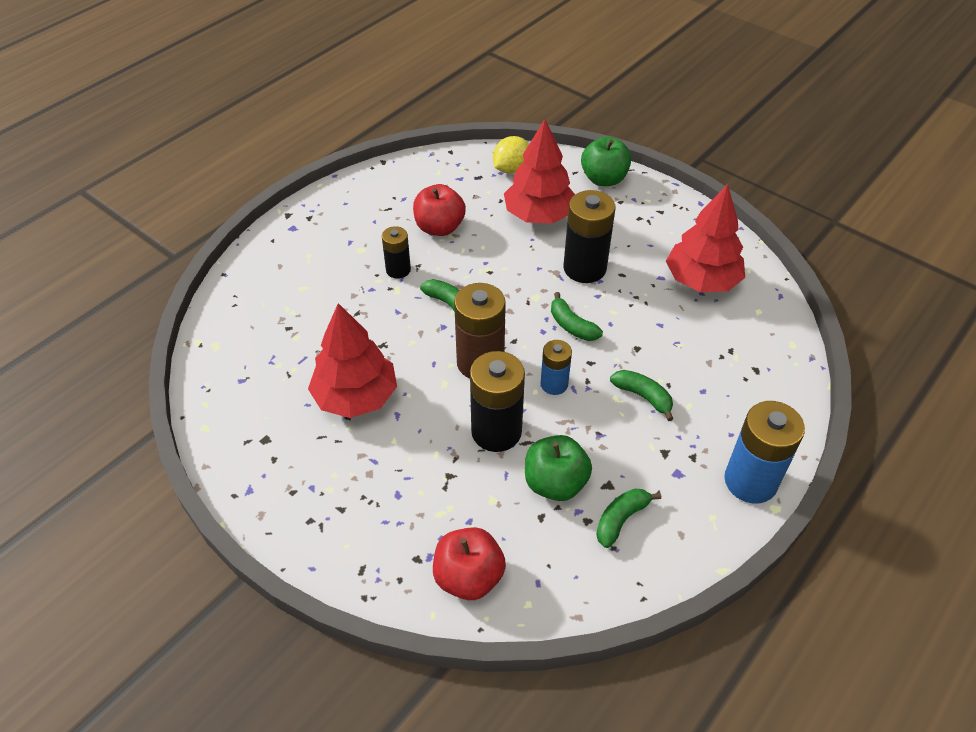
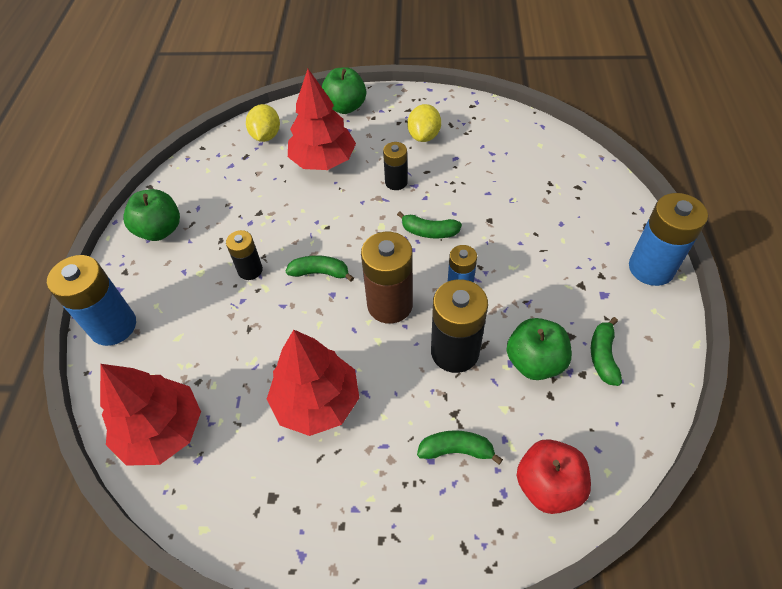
camera: 35 degrees left, 5 degrees up
red apple [413,184,466,236] -> none
black battery [563,190,615,283] -> black battery [383,142,408,190], size x0.57
green banana [610,370,674,421] -> green banana moved to [417,430,503,465]
red tree [666,184,745,292] -> red tree moved to [100,364,201,466]
none -> blue battery [47,255,136,346]
none -> green apple [123,189,180,241]
none -> yellow lemon [407,104,441,142]

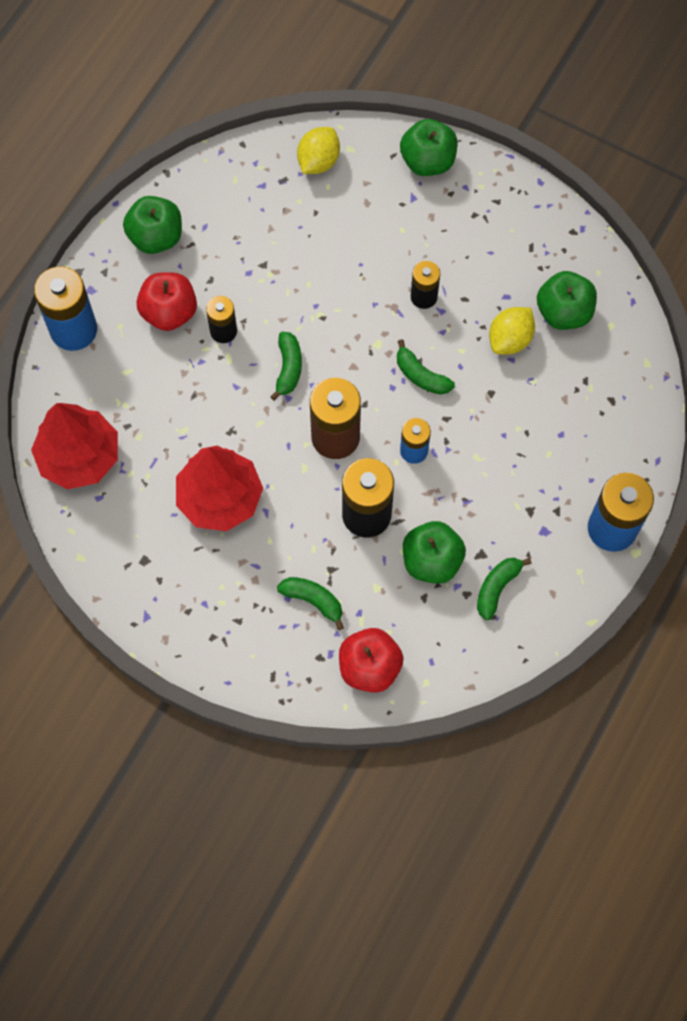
camera: 25 degrees right, 15 degrees up
green banana [286,255,354,282] -> green banana turned 60 degrees clockwise [270,332,302,401]
red tree [288,69,356,170] -> none
yellow lemon [407,104,441,142] -> yellow lemon moved to [489,307,535,355]
none -> red apple [137,272,197,331]
none -> green apple [537,271,597,330]

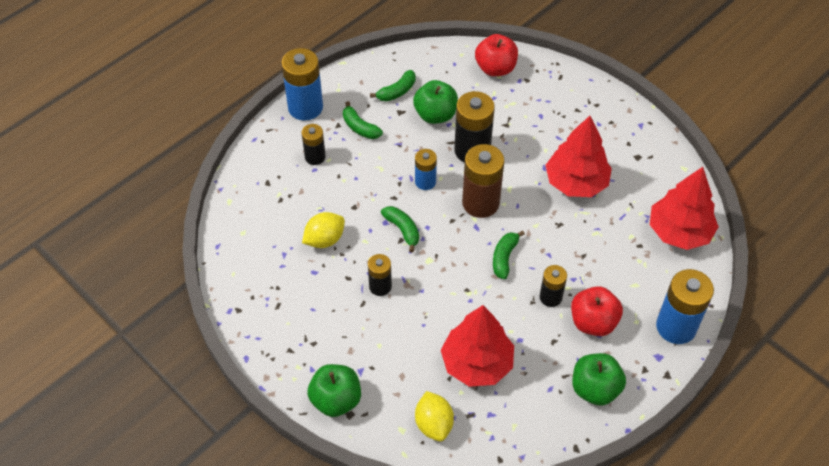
camera: 165 degrees left, 15 degrees down
green banana [277,577,344,630] -> green banana moved to [343,101,383,139]
yellow lemon [297,127,340,174] -> yellow lemon turned 60 degrees counterclockwise [415,391,454,441]
green apple [537,271,597,330] -> none
none -> black battery [301,124,326,165]
none -> red tree [441,305,514,387]

